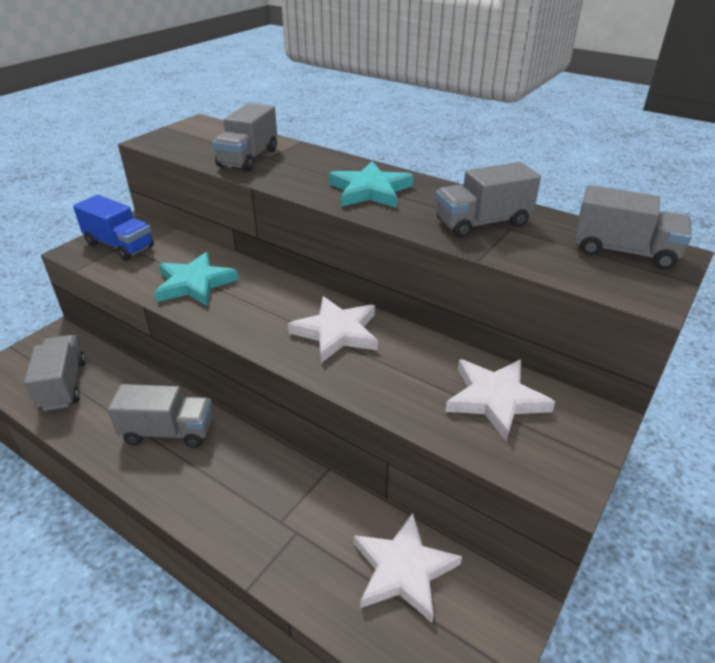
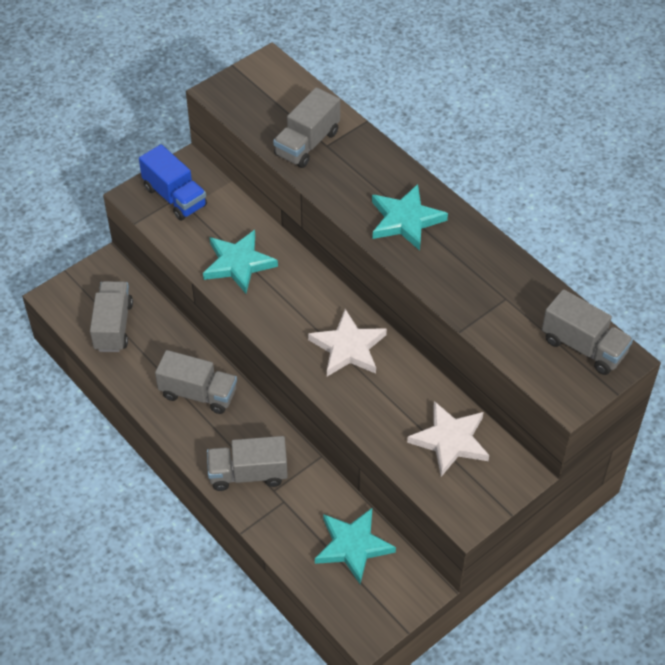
camera: 15 degrees right, 15 degrees up
white star [354,513,462,623] -> turquoise star [315,508,396,584]
grey truck [435,162,541,238] -> grey truck moved to [207,436,288,491]

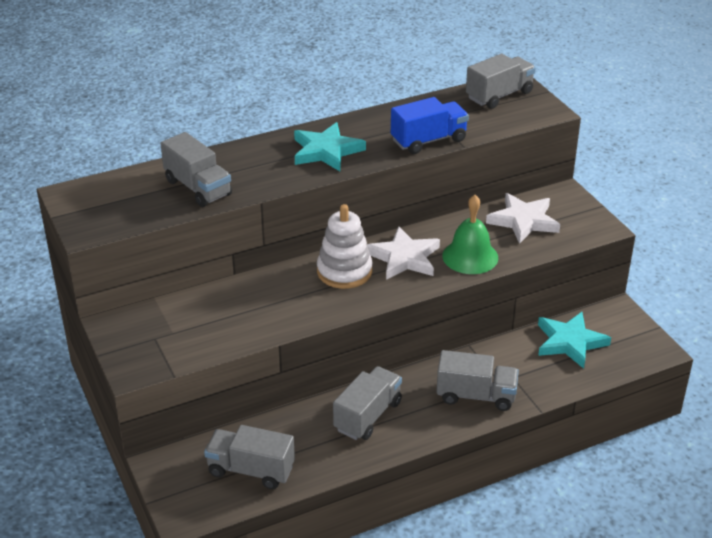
camera: 75 degrees left, 15 degrees down
blue truck [139,144,207,221] -> blue truck moved to [391,97,469,154]
turquoise star [203,230,278,294] -> none
grey truck [207,436,288,491] -> grey truck turned 90 degrees counterclockwise [436,350,519,411]
none -> white stacking toy [317,204,373,289]
none -> green bell [442,195,498,274]

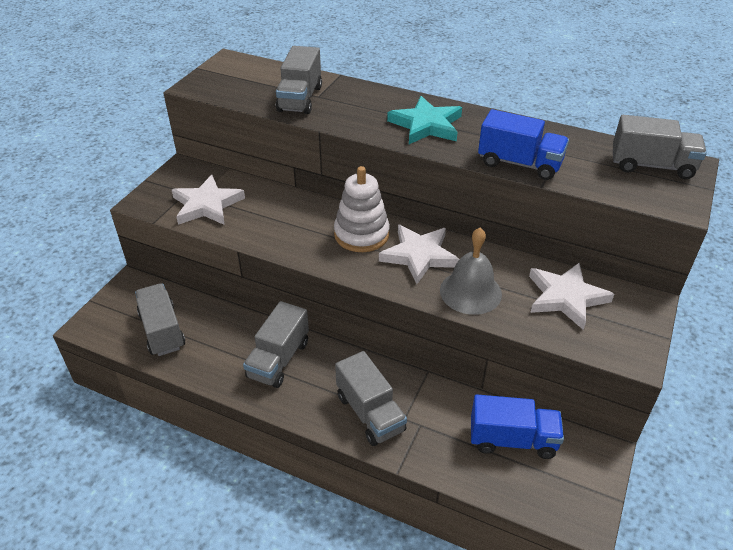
camera: 50 degrees right, 5 degrees up
grey truck [333,366,402,440] -> grey truck turned 120 degrees clockwise [243,301,309,388]
green bell [442,195,498,274] -> grey bell [440,228,502,315]
turquoise star [538,312,611,369] -> blue truck [471,394,564,459]
none -> white star [172,175,245,225]

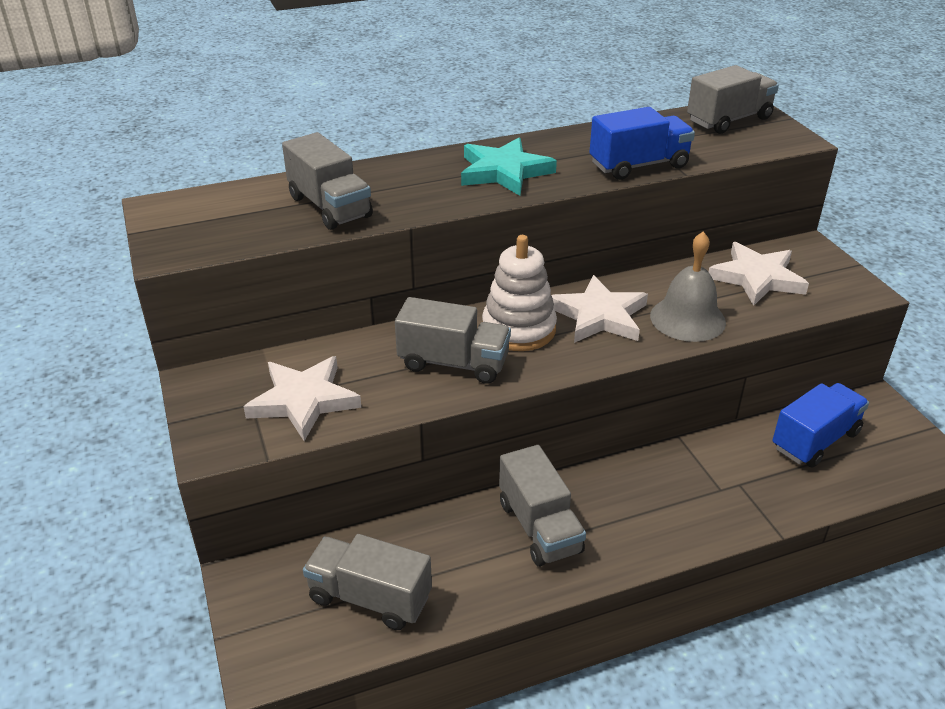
camera: 45 degrees left, 5 degrees down
grey truck [335,351,407,446] -> grey truck moved to [395,297,511,384]

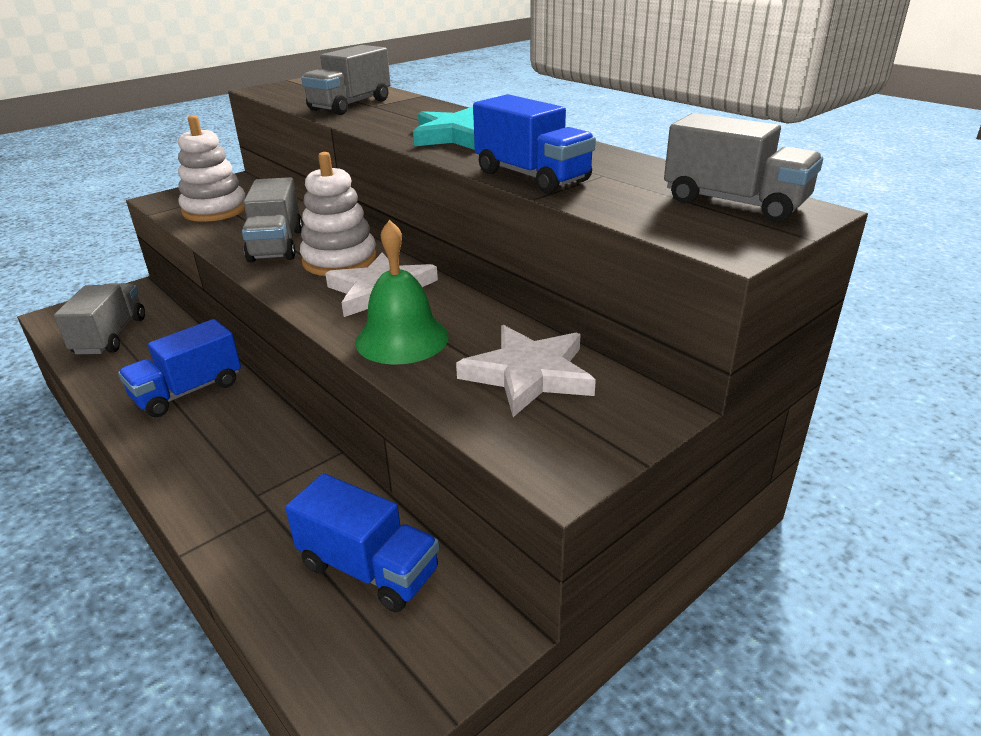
camera: 70 degrees right, 5 degrees down
white star [243,356,361,441] -> white stacking toy [178,115,245,222]
grey truck [499,445,586,567] -> blue truck [118,319,241,417]
grey bell [650,231,726,342] -> green bell [355,220,449,365]

